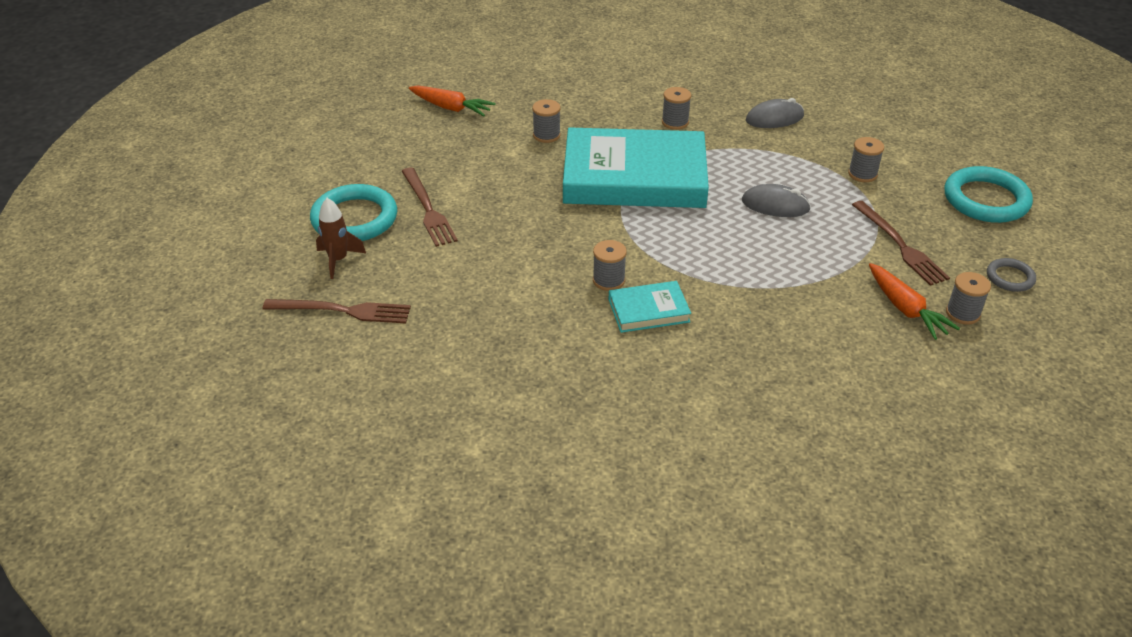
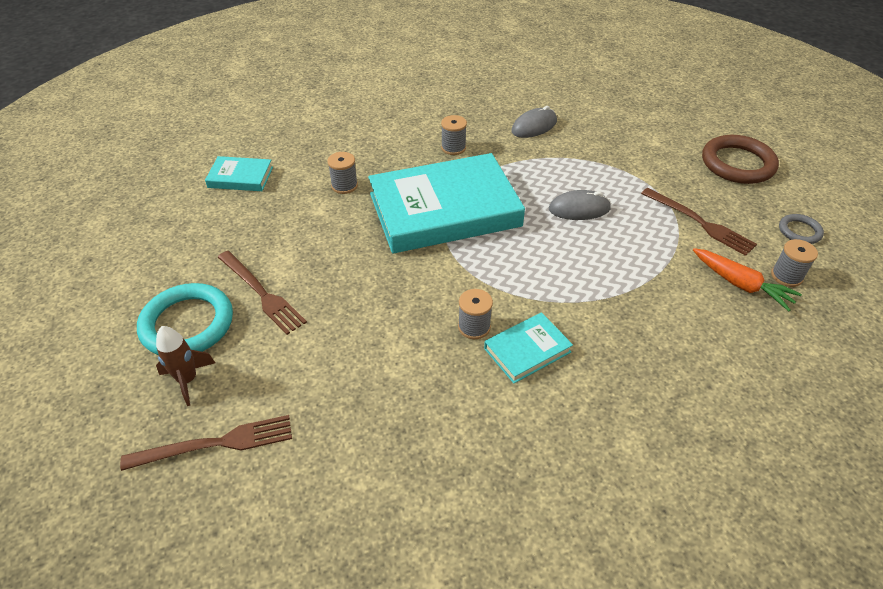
camera: 20 degrees left, 5 degrees up
orange carrot [409,86,496,116] -> turquoise book [205,156,273,191]
grey spool [848,137,884,182] -> none
turquoise ring [945,166,1033,223] -> brown ring [702,135,779,184]

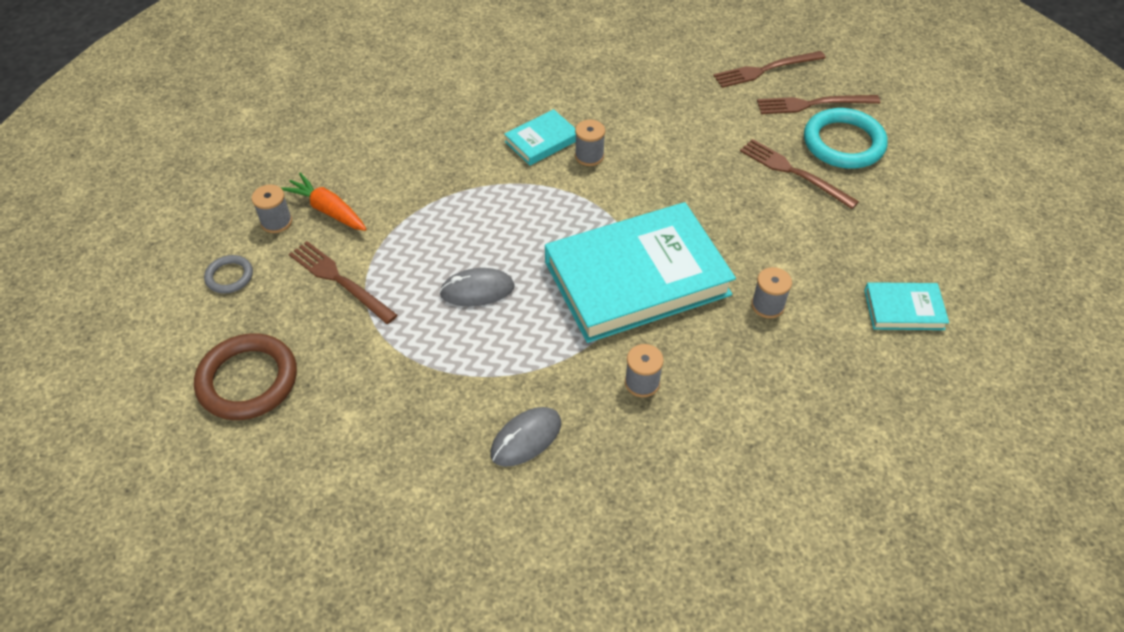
camera: 175 degrees right, 5 degrees up
brown rocket [156,326,215,406] -> brown fork [757,95,880,114]

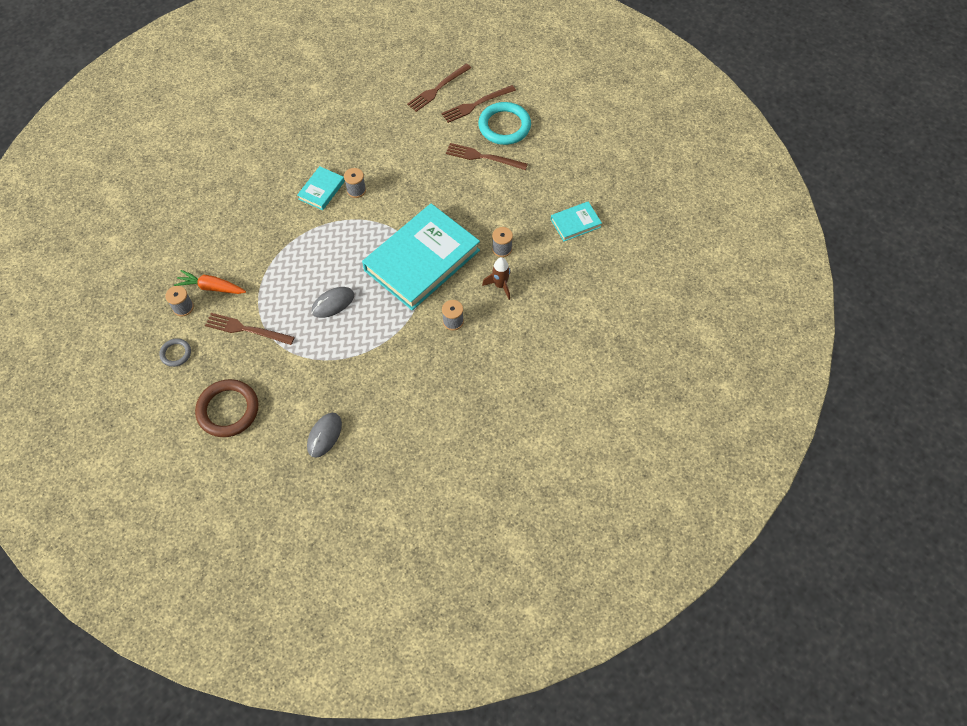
camera: 25 degrees left, 10 degrees up
grey mouse [490,407,561,467] -> grey mouse moved to [307,413,342,458]
none -> brown rocket [482,257,511,300]

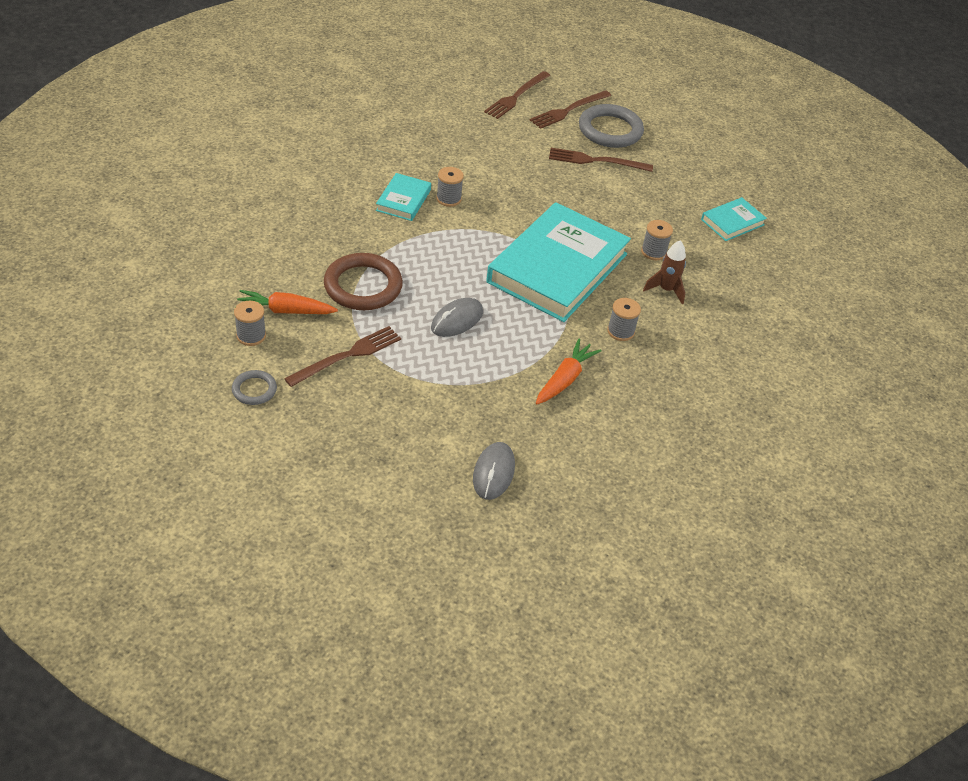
camera: 15 degrees left, 15 degrees down
brown ring [195,379,258,437] -> brown ring moved to [324,253,403,310]
brown fork [205,313,295,345] -> brown fork turned 135 degrees clockwise [284,326,401,387]
turquoise ring [478,102,531,145] -> grey ring [579,104,644,148]
none -> orange carrot [536,339,601,404]

